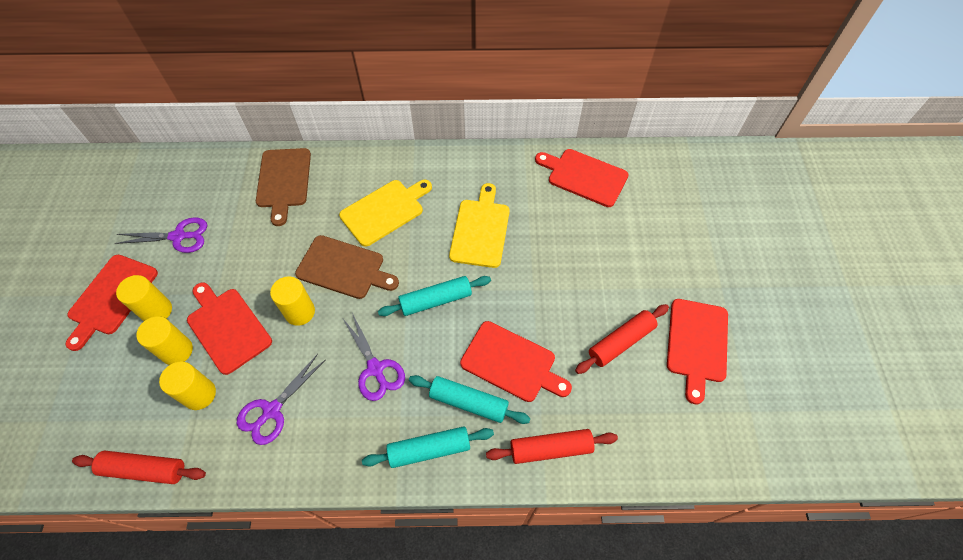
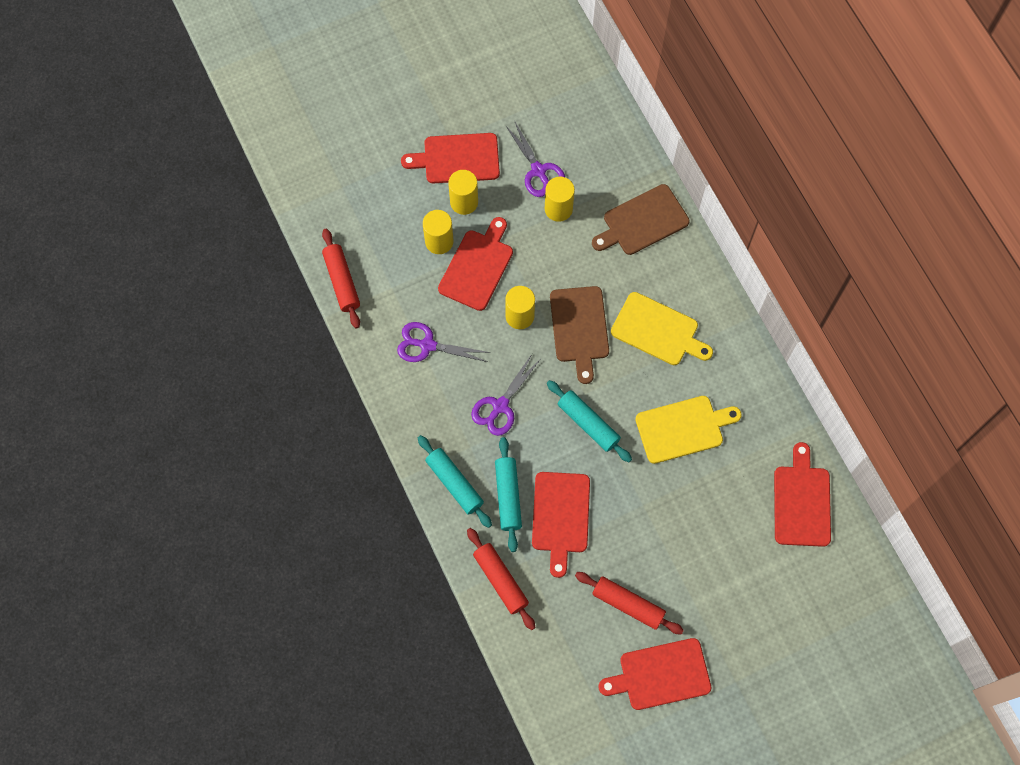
camera: 65 degrees right, 10 degrees up
yellow cylinder [159,361,216,410] -> yellow cylinder moved to [545,177,575,222]

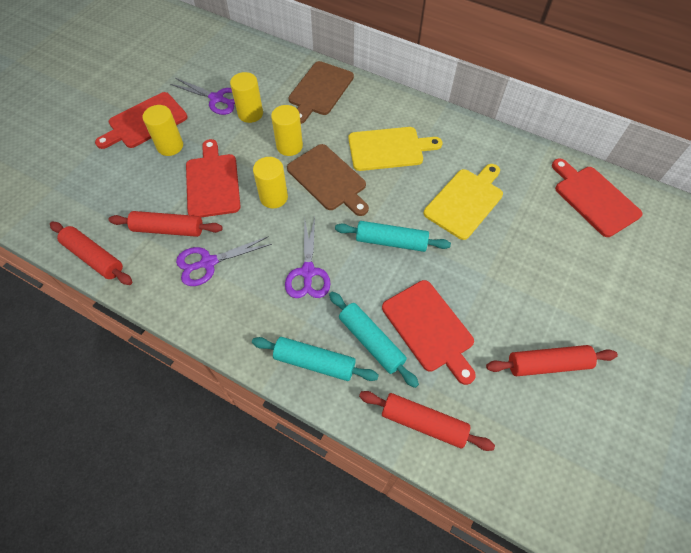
camera: 35 degrees left, 10 degrees down
yellow cylinder [423,210,453,254] -> yellow cylinder moved to [271,105,303,156]
red cutting board [599,638,711,710] -> none
none -> red rolling pin [109,211,223,237]

